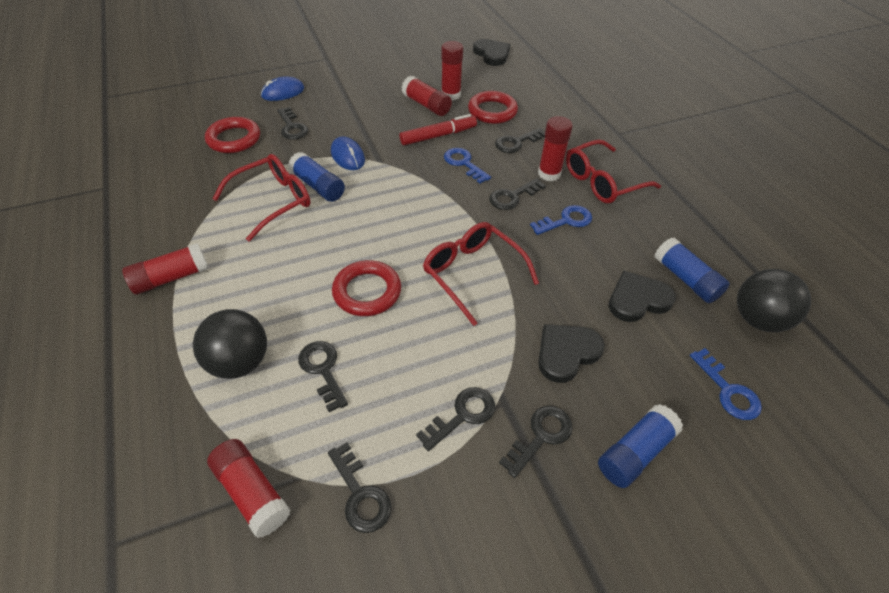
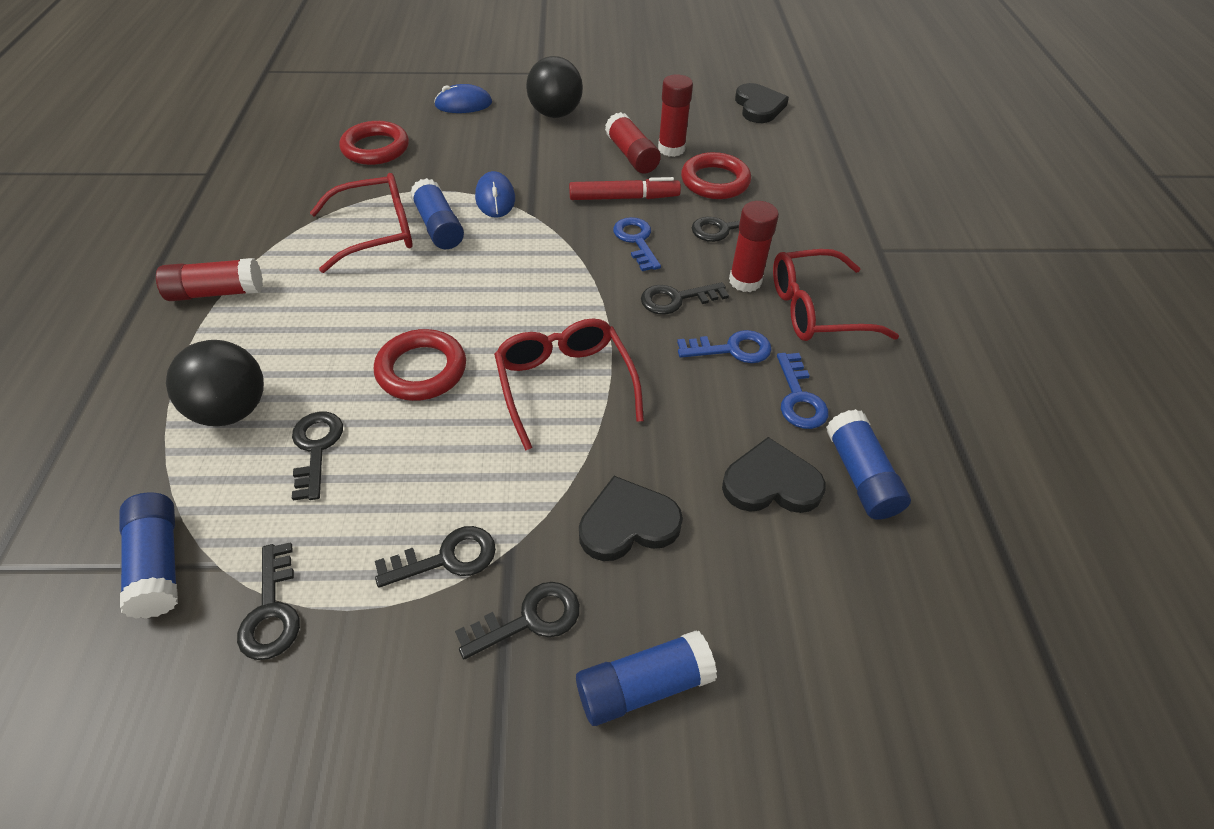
camera: 20 degrees right, 0 degrees up
red glue stick [207,439,291,538] -> blue glue stick [119,493,178,619]
black key [277,107,308,140] -> none
blue key [690,348,762,420] -> blue key moved to [777,353,828,429]
black ball [737,269,811,332] -> black ball moved to [526,56,583,118]

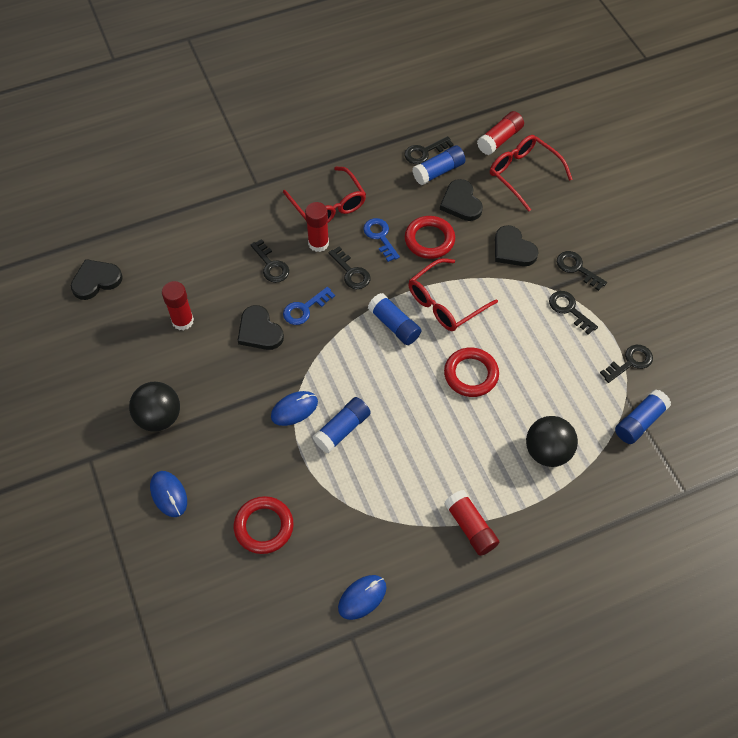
camera: 110 degrees left, 10 degrees up
black key [292,412,343,501] -> black key moved to [404,136,454,164]
red glasses [310,173,413,273] -> red glasses moved to [490,135,573,212]
red marker [569,177,681,200] -> black heart [237,305,284,350]
blue glue stick [576,630,717,726] -> blue glue stick moved to [368,293,421,345]
red glue stick [605,112,661,174] -> red glue stick moved to [477,111,524,155]
red ring [681,152,751,199] -> red ring moved to [405,216,455,259]
blue key [777,353,828,429] -> none
none -> blue mouse [338,575,386,620]

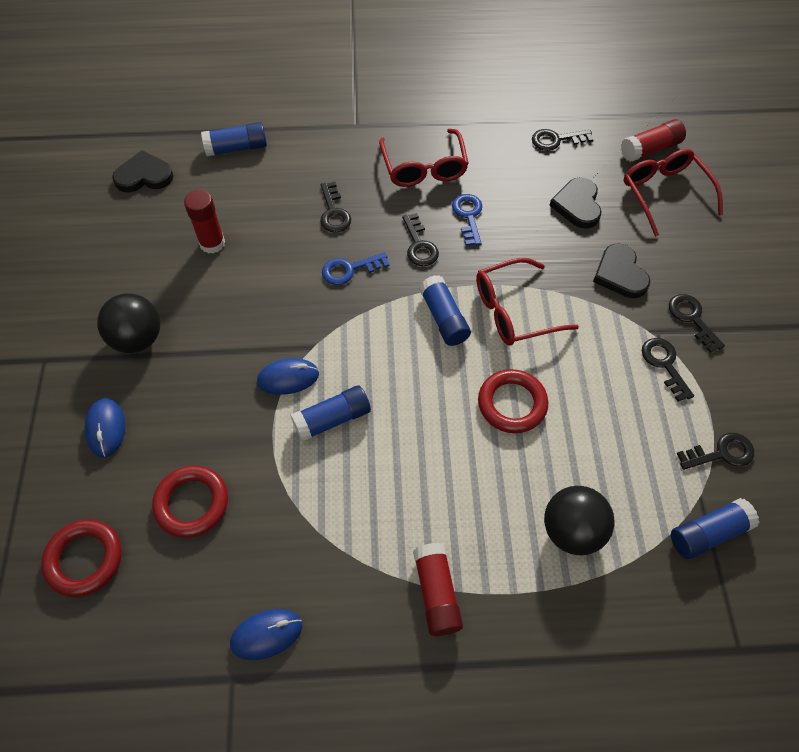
camera: 20 degrees right, 0 degrees up
black heart [237,305,284,350] -> none
red glue stick [305,202,329,252] -> none
red ring [405,216,455,259] -> red ring moved to [41,519,122,597]
blue glue stick [412,145,465,185] -> blue glue stick moved to [201,122,267,156]

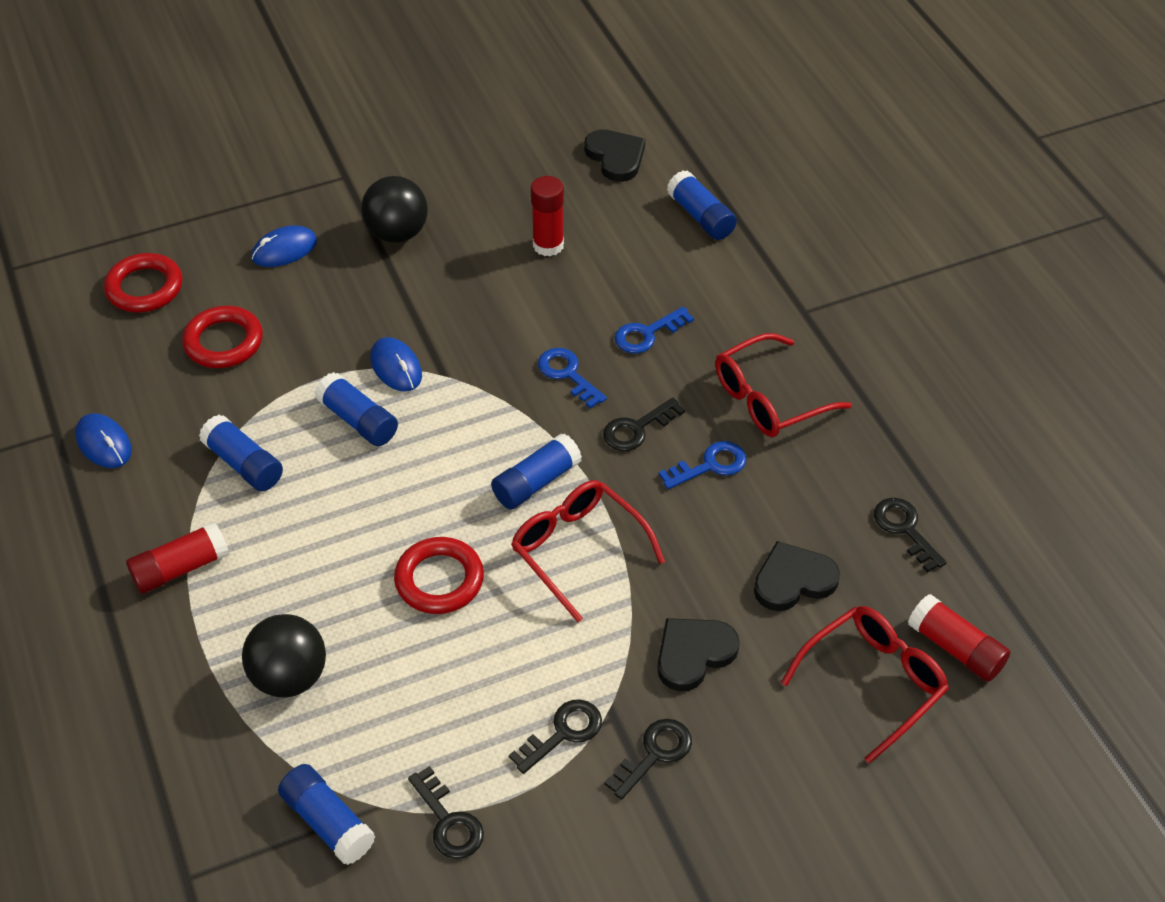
camera: 70 degrees right, 10 degrees down
black key [320,182,351,233] -> blue key [615,306,694,354]
none -> blue glue stick [199,415,283,491]

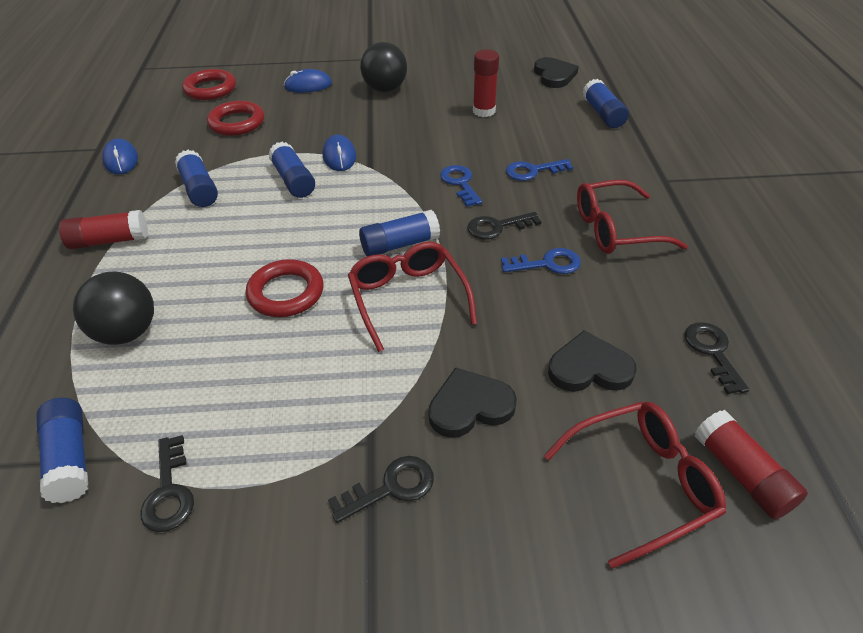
camera: 20 degrees right, 5 degrees down
black key [509,699,602,774] -> none

